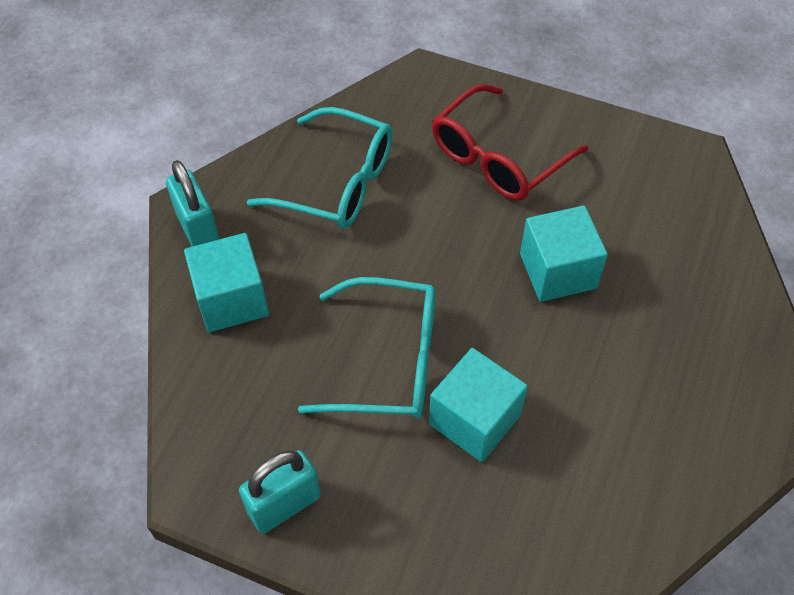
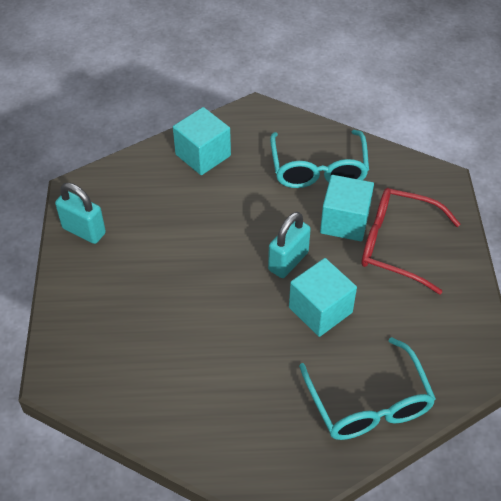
camera: 65 degrees right, 5 degrees down
turquoise padlock [166,160,219,247] -> turquoise padlock moved to [268,212,311,278]
turquoise glasses [298,277,436,419] -> turquoise glasses moved to [299,337,436,440]
turquoise cube [429,348,528,462] -> turquoise cube moved to [320,175,374,241]

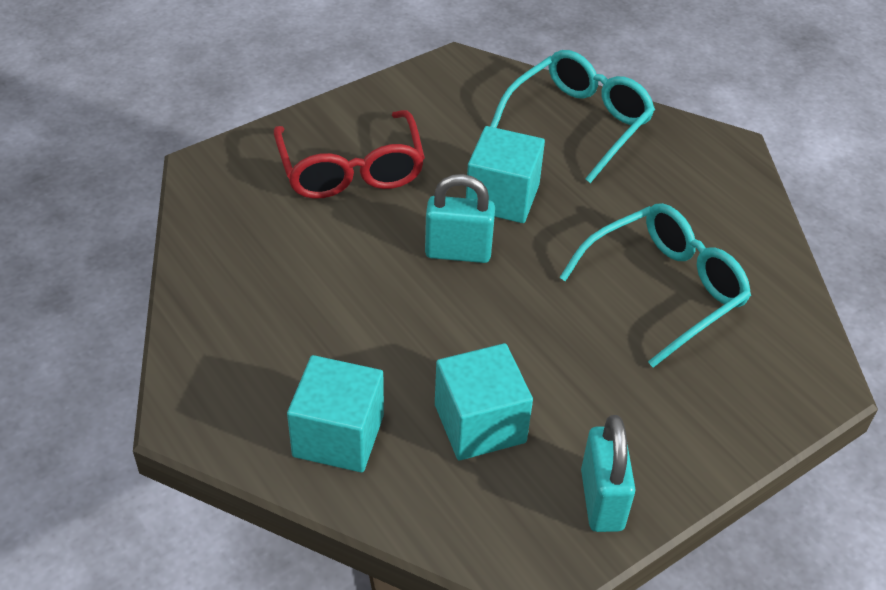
camera: 125 degrees left, 5 degrees down
turquoise glasses [270,130,369,188] -> turquoise glasses moved to [559,203,751,368]
turquoise cube [320,175,374,241] -> turquoise cube moved to [435,343,533,460]

